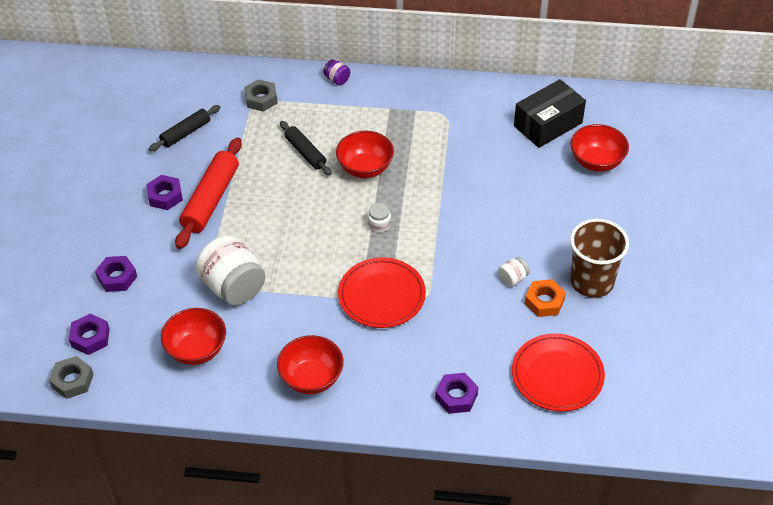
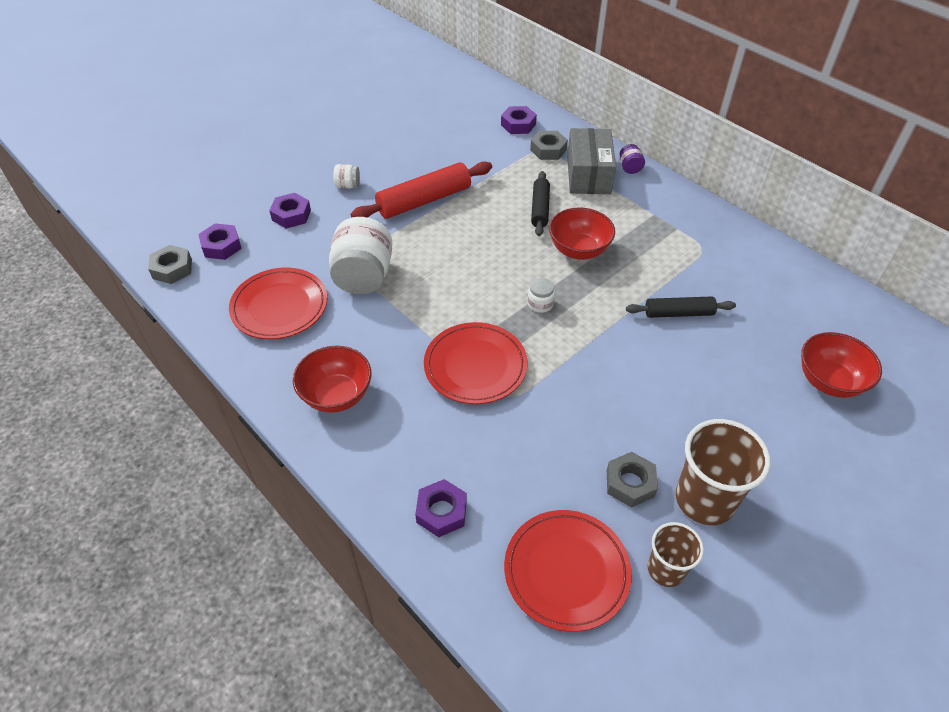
camera: 40 degrees right, 0 degrees up
purple nut [146,175,183,210] -> purple nut moved to [501,106,537,134]
black rolling pin [149,105,221,152] -> black rolling pin moved to [626,296,736,318]
red bowl [161,308,226,365] -> red plate [229,268,327,339]
white jar [498,257,530,287] -> white jar moved to [333,164,360,189]
black box [514,79,586,148] -> none
orange nut [525,279,566,317] -> grey nut [607,452,658,508]
none -> grey box [567,128,616,194]
none -> brown cup [648,522,704,587]

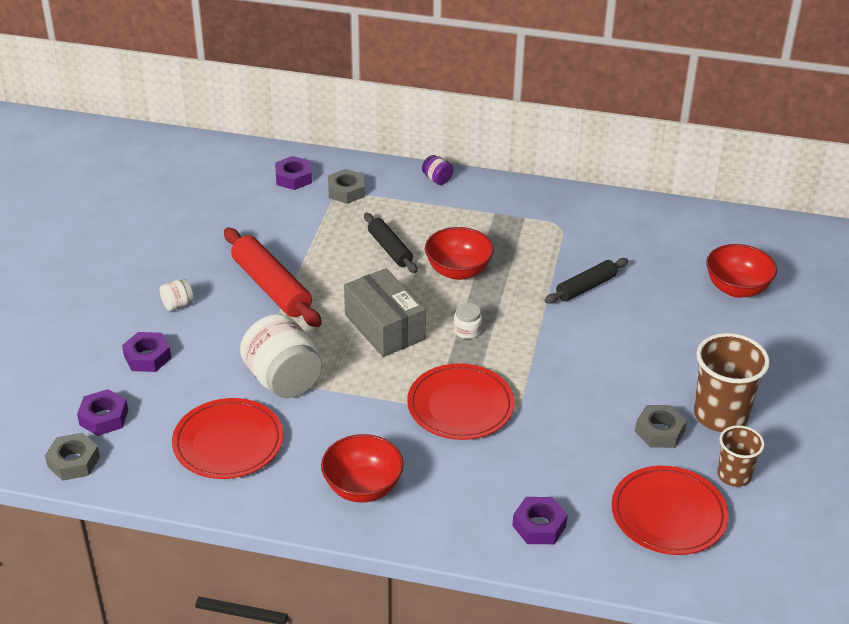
camera: 35 degrees left, 10 degrees down
red rolling pin [350,161,492,219] -> red rolling pin turned 60 degrees counterclockwise [224,228,322,327]
grey box [567,128,616,194] -> grey box moved to [344,268,426,357]

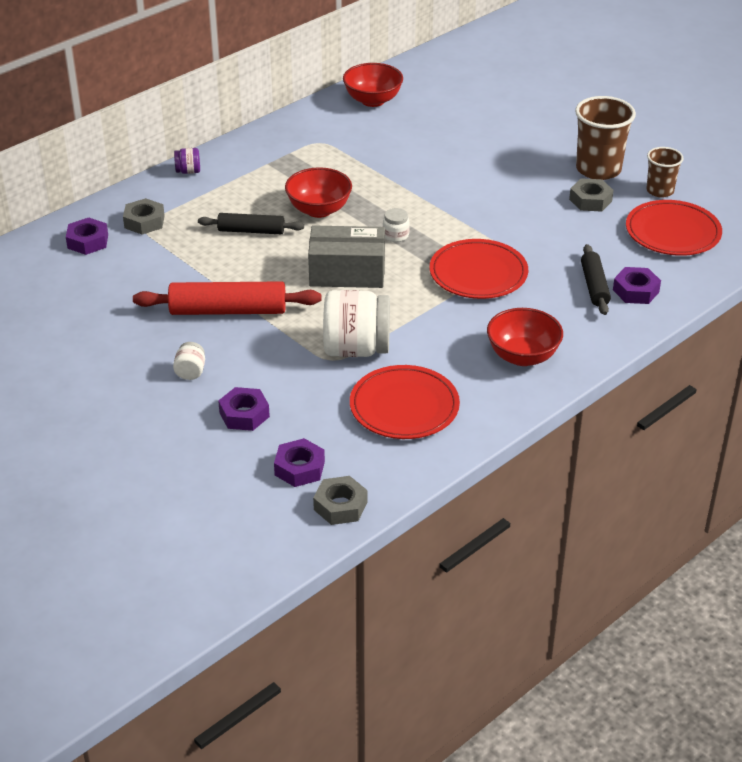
camera: 55 degrees left, 0 degrees up
black rolling pin [544,258,628,303] -> black rolling pin moved to [581,244,611,315]
red bowl [706,244,777,298] -> red bowl moved to [343,63,403,107]

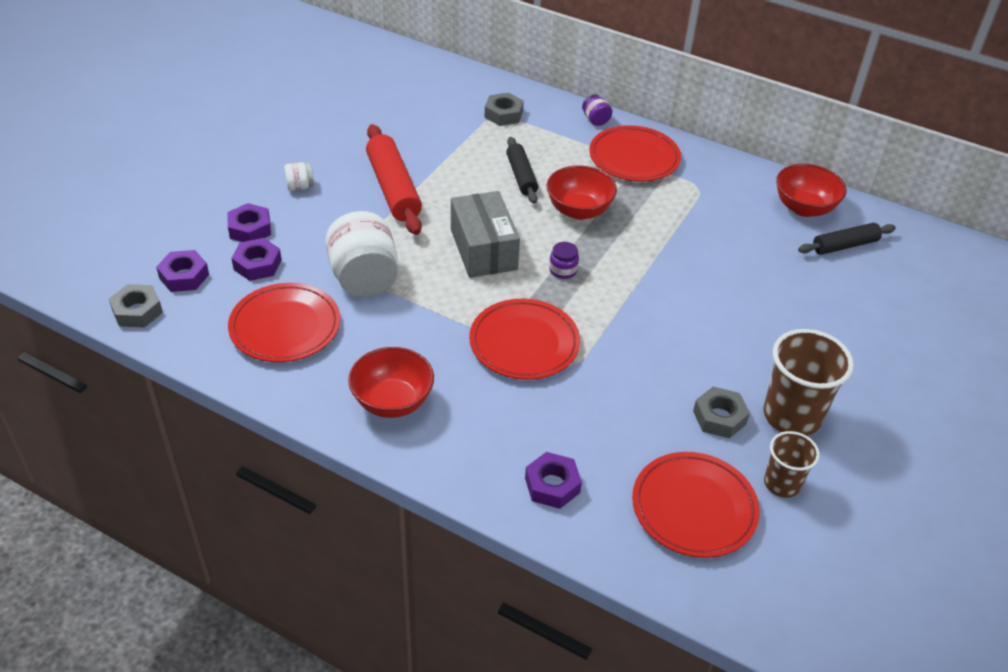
camera: 70 degrees right, 5 degrees up
purple nut [66,218,108,255] -> purple nut moved to [231,238,282,281]
white jar [383,208,410,242] -> purple jar [549,242,579,279]
black rolling pin [581,244,611,315] -> black rolling pin moved to [798,223,896,255]
none -> red plate [589,125,681,181]

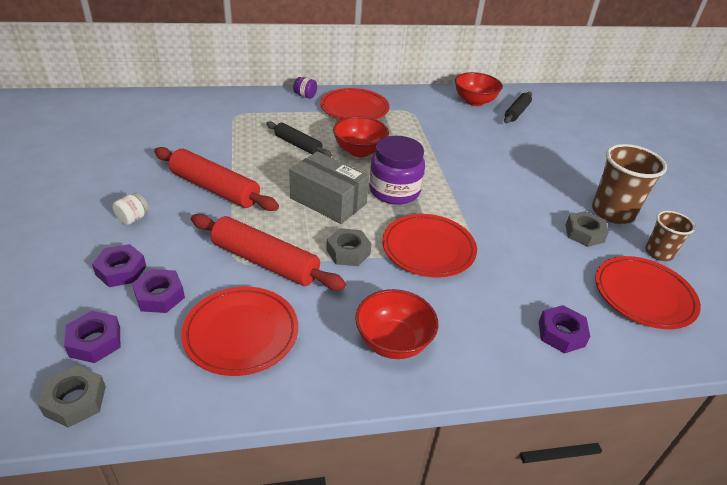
camera: 40 degrees left, 5 degrees down
white jar [325,211,398,297] -> red rolling pin [191,214,346,290]
grey nut [484,93,524,126] -> grey nut moved to [326,228,372,266]
purple jar [549,242,579,279] -> purple jar [369,136,425,205], size x2.24

